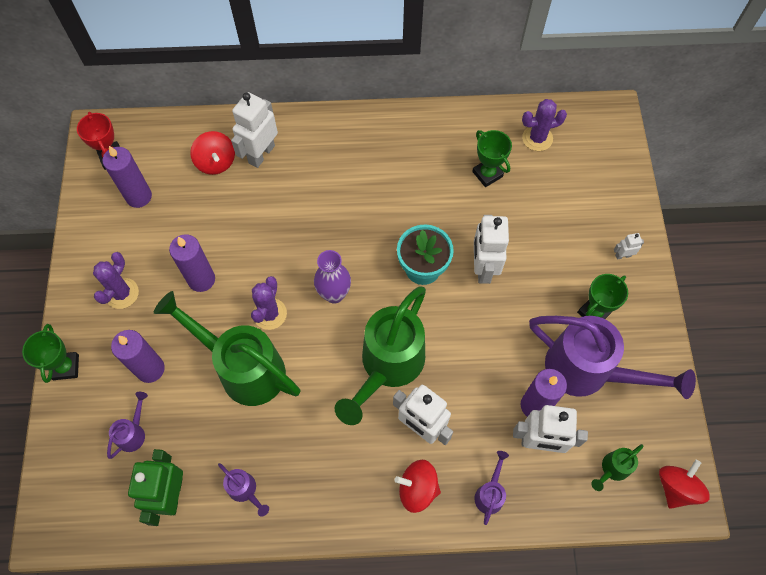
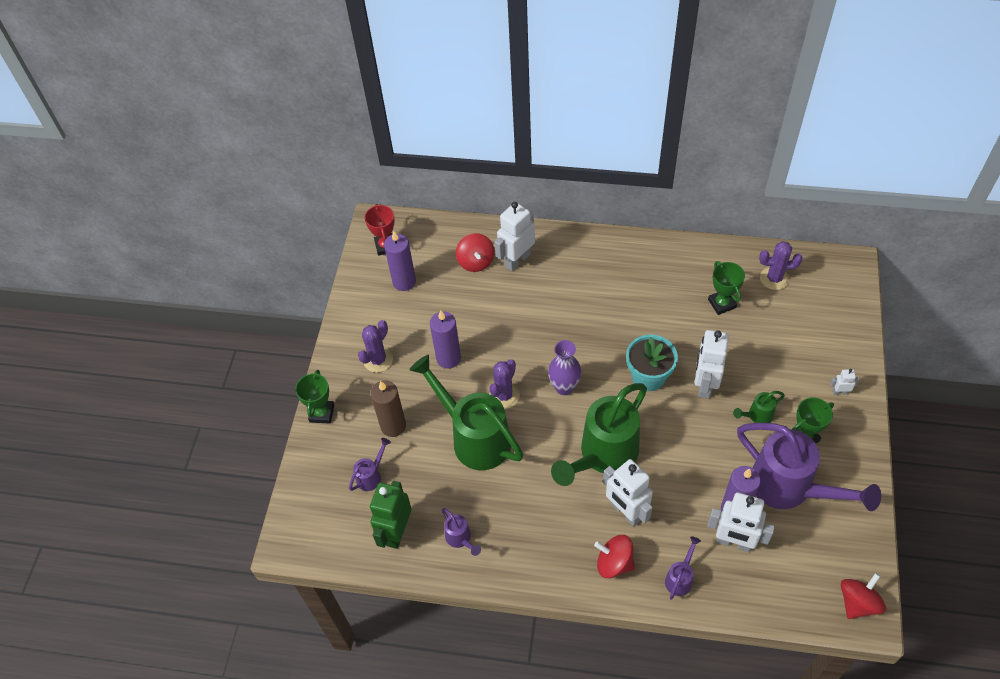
camera: 15 degrees right, 10 degrees down
purple candle [111,330,165,383] -> brown candle [370,381,406,437]
green watering can [591,444,644,491] -> green watering can moved to [733,391,785,423]

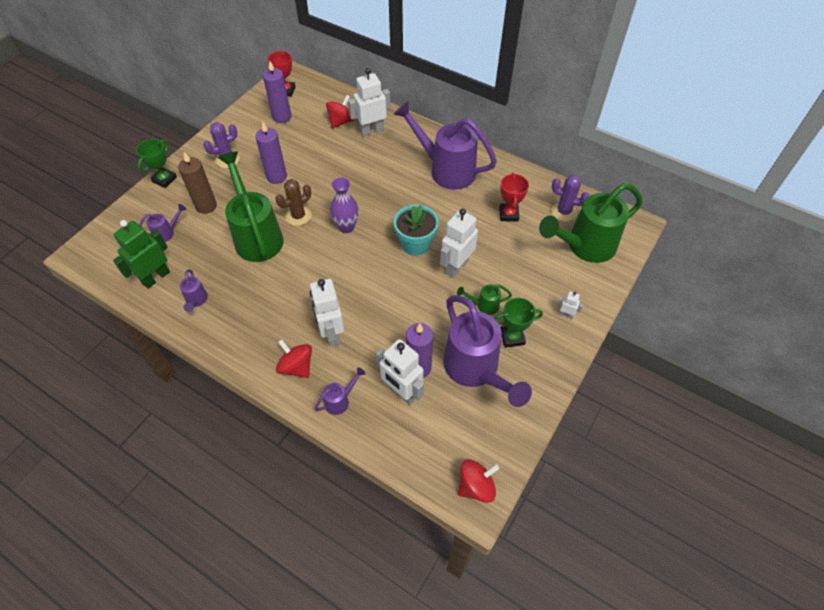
camera: 20 degrees right, 0 degrees up
red spinning top [456,233,495,272] -> red spinning top turned 150 degrees counterclockwise [326,95,355,128]
purple cactus [489,359,520,409] -> brown cactus [275,179,311,226]
green watering can [551,383,647,486] -> green watering can moved to [539,183,642,263]
green trophy [708,261,745,315] -> red trophy [499,173,529,222]
none -> purple watering can [394,101,497,190]

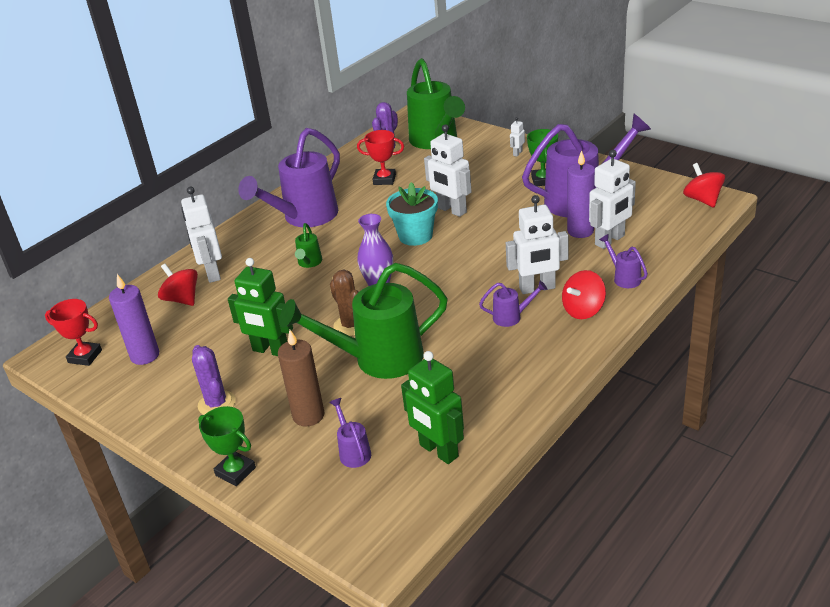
camera: 80 degrees left, 20 degrees down
purple watering can [180,270,208,312] -> purple watering can moved to [479,281,547,327]
purple candle [255,122,287,184] -> green robot [228,258,293,356]
green watering can [457,284,512,315] -> green watering can moved to [295,223,322,268]

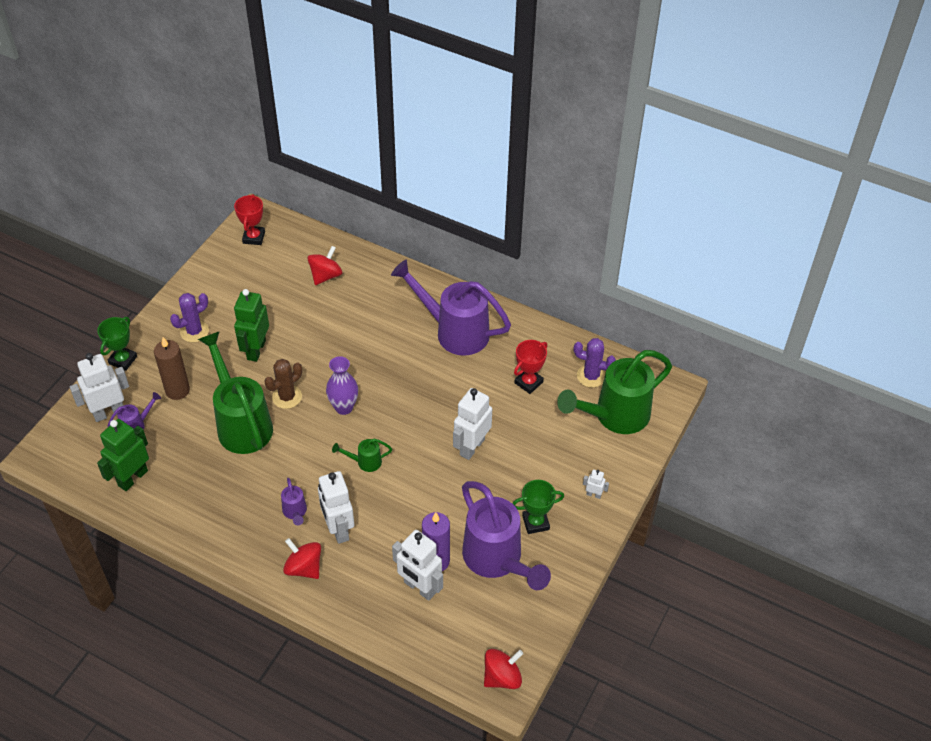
camera: 75 degrees right, 15 degrees up
purple candle [109,274,159,365] -> none
white robot [181,187,222,283] -> white robot moved to [70,353,129,422]
green watering can [295,223,322,268] -> green watering can moved to [332,438,392,472]
red trophy [357,130,404,185] -> red trophy turned 45 degrees clockwise [514,340,547,394]
turquoise flower pot [386,182,438,246] -> none
purple watering can [599,234,648,288] -> none

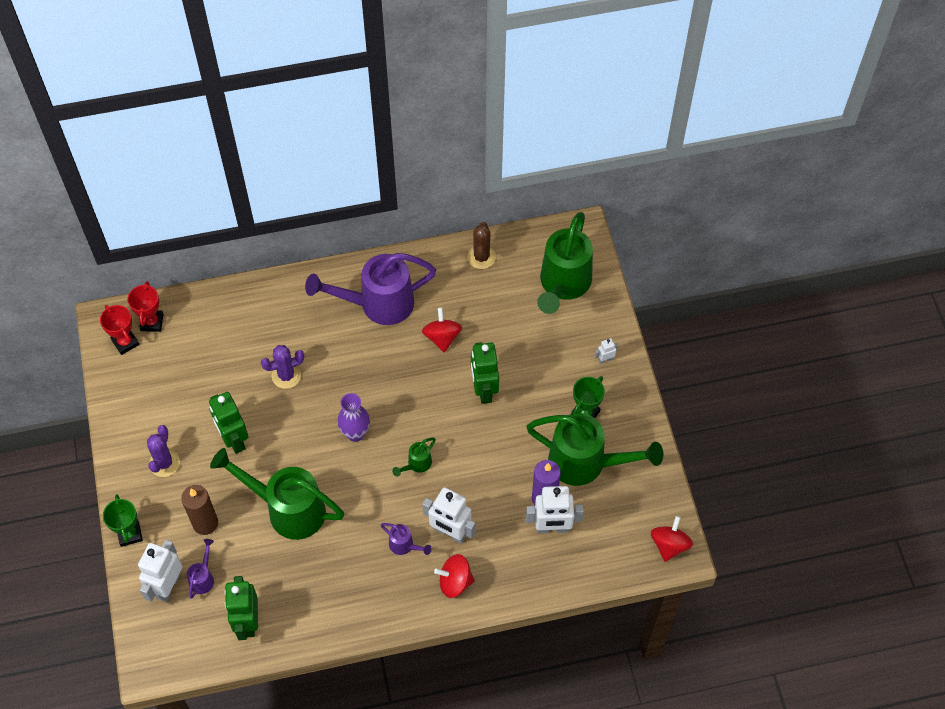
camera: 40 degrees left, 10 degrees up
brown cactus [264,359,302,409] -> brown cactus moved to [467,222,496,269]
red spinning top [307,246,342,285] -> red spinning top moved to [422,307,462,352]
white robot [453,388,492,460] -> green robot [471,342,499,404]
purple watering can [462,481,551,590] -> green watering can [526,413,663,486]
red trophy [514,340,547,394] -> red trophy moved to [127,281,163,332]
purple cactus [574,338,616,388] -> purple cactus moved to [261,345,304,389]

